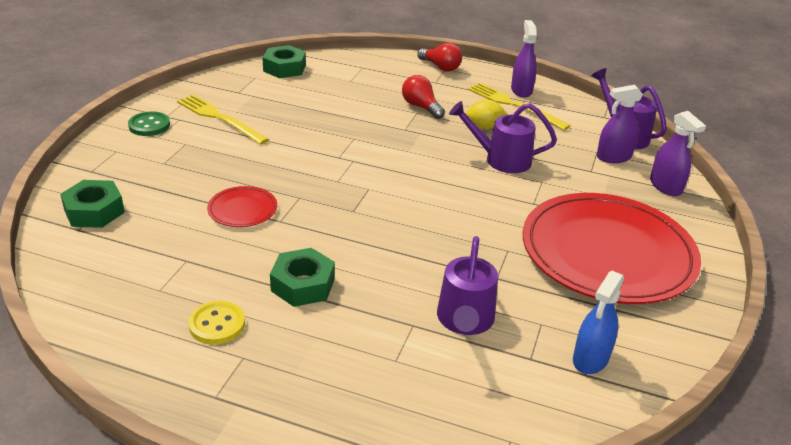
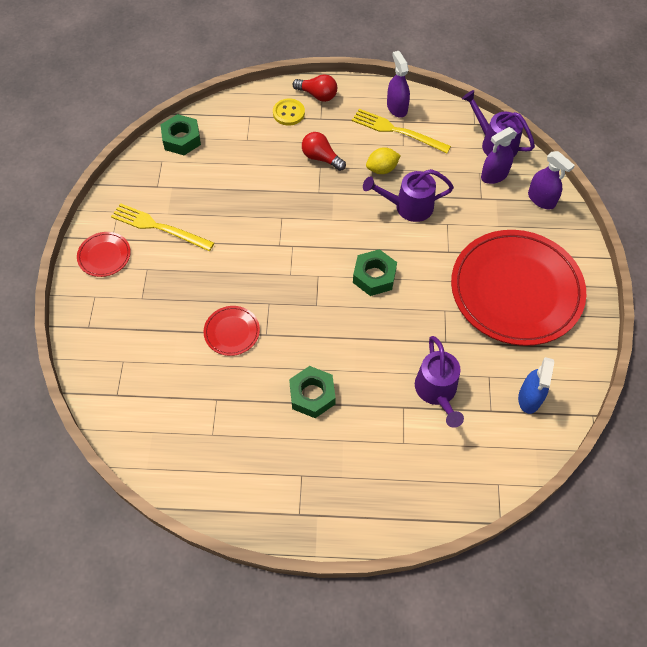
camera: 15 degrees left, 25 degrees up
green nut [60,180,125,228] -> green nut moved to [353,249,397,296]
green button [128,111,170,136] -> red plate [77,232,131,277]
yellow button [188,301,245,345] -> yellow button moved to [273,98,305,125]

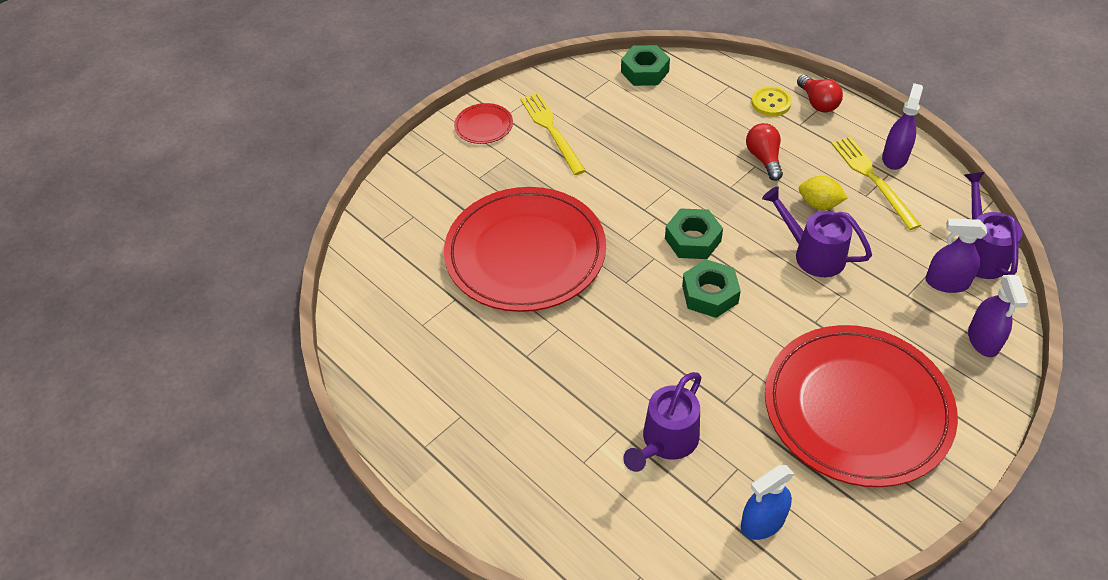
camera: 45 degrees right, 10 degrees down
red plate [204,306,260,356] -> red plate [444,187,606,312], size x2.44
green nut [289,366,336,418] -> green nut moved to [665,208,723,259]

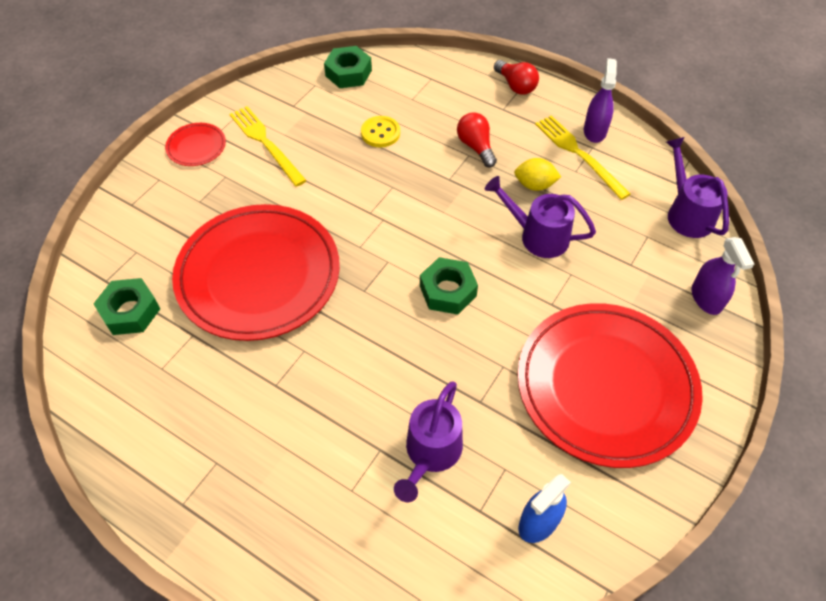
camera: 15 degrees left, 5 degrees up
green nut [665,208,723,259] -> green nut moved to [93,278,160,335]
yellow button [751,86,792,116] -> yellow button moved to [361,116,400,147]
purple spray bottle [925,218,987,293] -> none

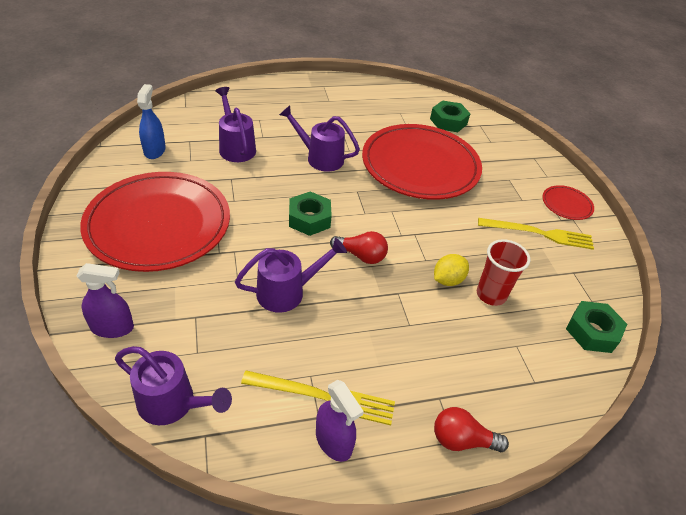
camera: 130 degrees right, 10 degrees down
yellow button [361,116,400,147] -> red cup [477,239,530,306]
red light bulb [457,113,497,167] -> red light bulb moved to [330,231,388,264]
yellow lemon [514,158,561,191] -> yellow lemon moved to [434,254,469,286]
purple spray bottle [692,237,754,315] -> purple spray bottle turned 150 degrees clockwise [76,263,134,338]
none -> purple watering can [279,105,360,172]

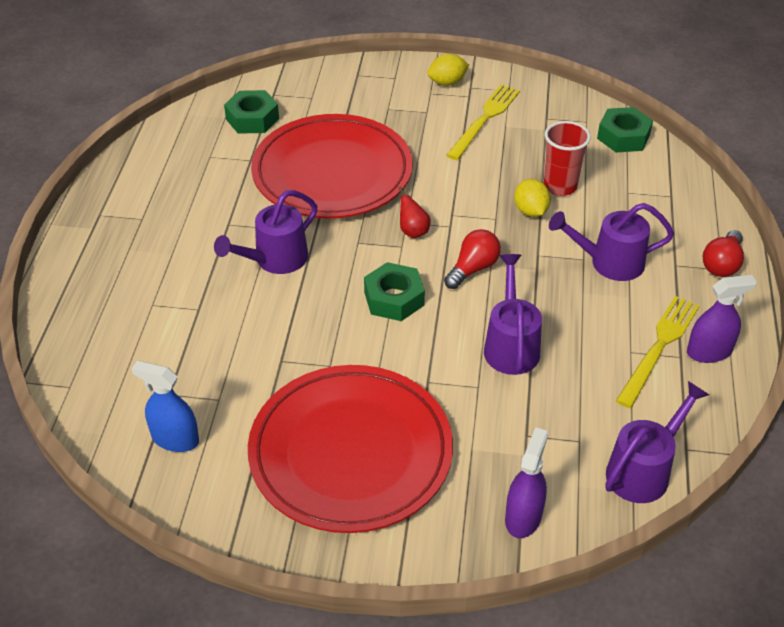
camera: 65 degrees left, 0 degrees up
purple watering can [215,87,256,162] -> purple watering can moved to [549,203,674,281]
red plate [542,185,594,220] -> yellow lemon [427,54,469,86]
none -> red pear [398,186,431,238]

